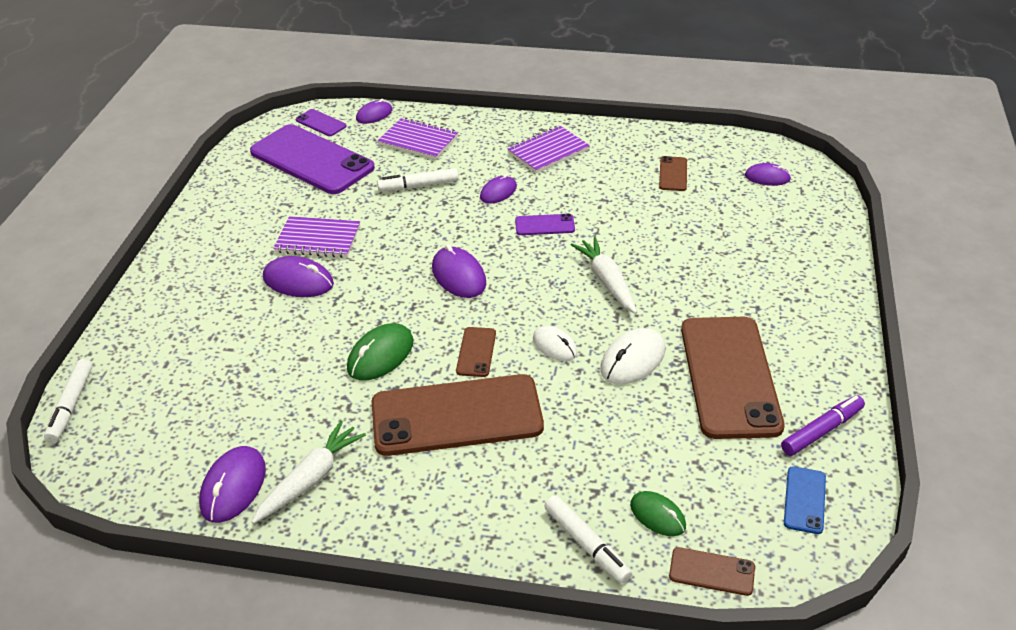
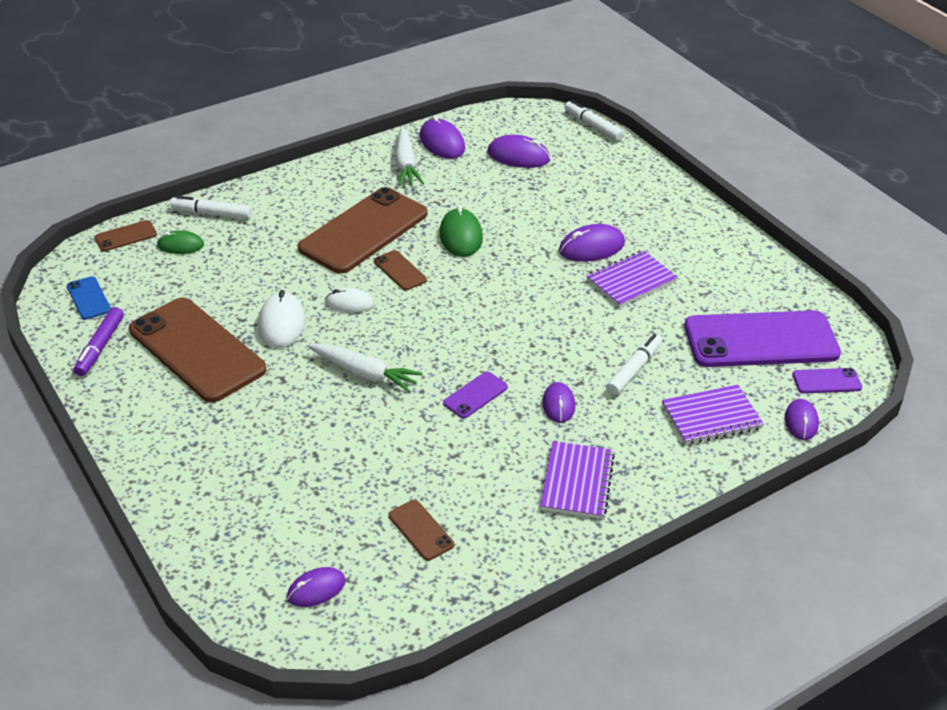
camera: 135 degrees right, 0 degrees up
purple mouse [432,244,486,298] -> purple mouse moved to [487,135,550,168]

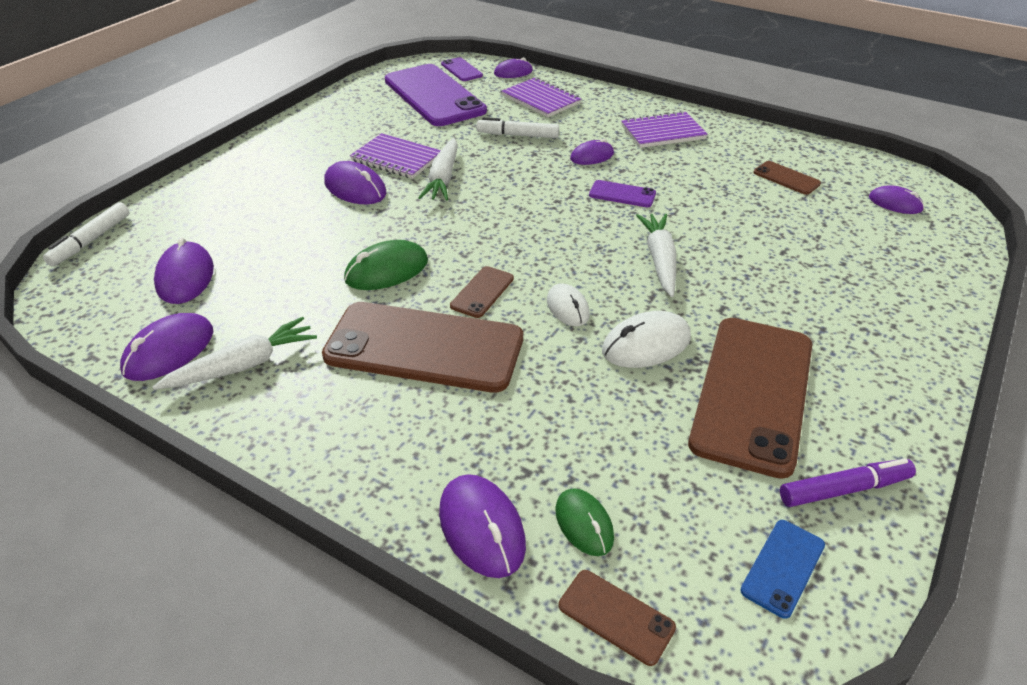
camera: 115 degrees left, 0 degrees up
white marker [170,195,252,219] -> purple mouse [439,474,526,578]
brown phone [389,500,454,561] -> brown phone turned 75 degrees counterclockwise [754,161,821,195]
none -> white carrot [418,138,458,201]

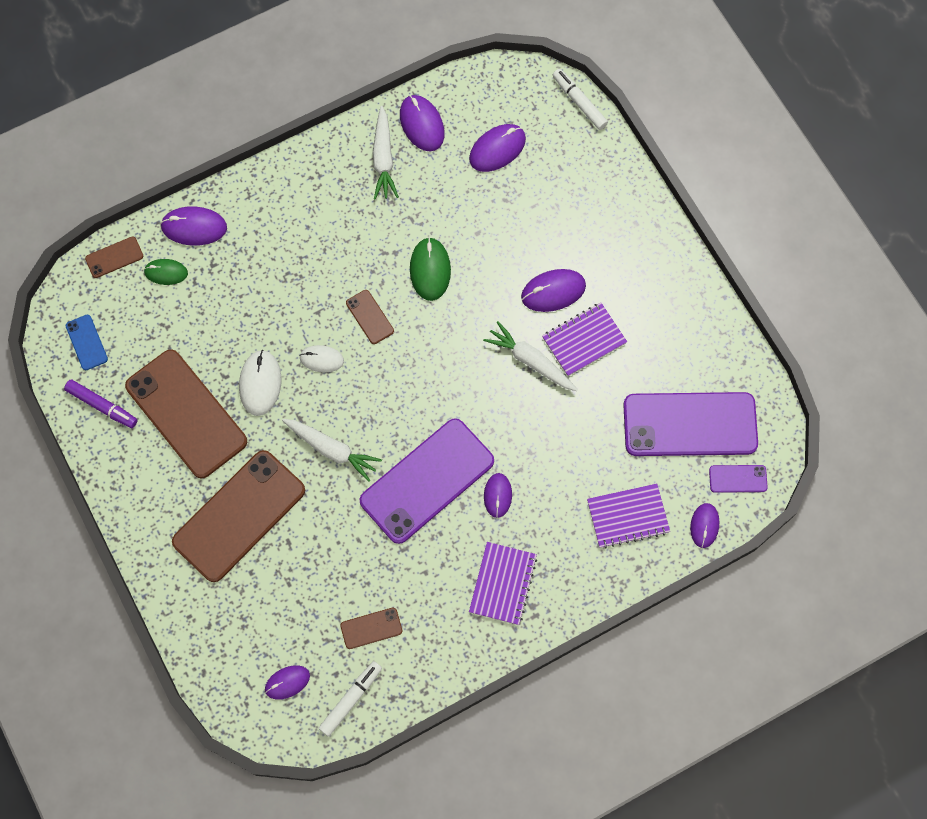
camera: 120 degrees right, 30 degrees up
purple mouse [154,237,214,304] -> purple mouse turned 60 degrees counterclockwise [469,124,526,172]
brown phone [322,302,523,393] -> brown phone moved to [172,450,305,582]
white marker [476,117,559,138] -> white marker moved to [319,661,382,737]
purple phone [589,180,656,207] -> purple phone [360,418,494,544], size x2.34
purple marker [780,458,916,507] -> purple marker turned 75 degrees counterclockwise [64,379,138,428]

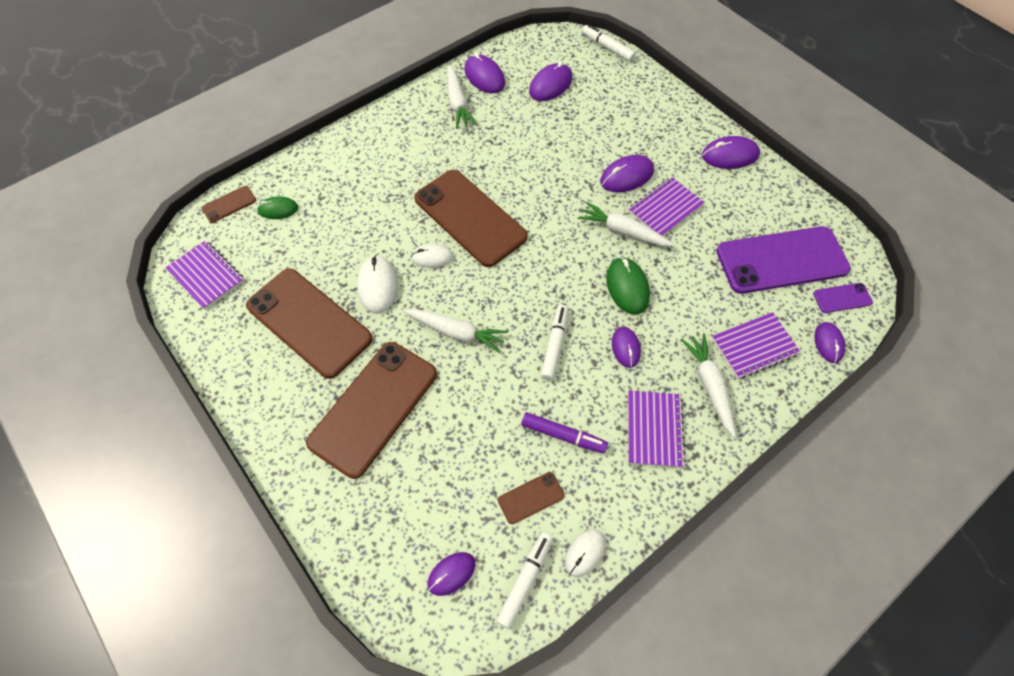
camera: 10 degrees left, 10 degrees down
purple marker [64,379,138,428] -> purple marker moved to [521,412,608,453]
blue phone [66,315,108,370] -> purple notebook [165,240,244,310]
purple mouse [160,206,227,246] -> purple mouse moved to [702,136,760,169]
brown phone [346,290,394,344] -> brown phone [414,170,528,267], size x2.34
purple phone [360,418,494,544] -> white marker [541,305,569,380]
green mouse [410,237,451,301] -> green mouse moved to [606,257,650,314]
none -> white mouse [565,529,606,577]
none -> white carrot [681,333,736,437]

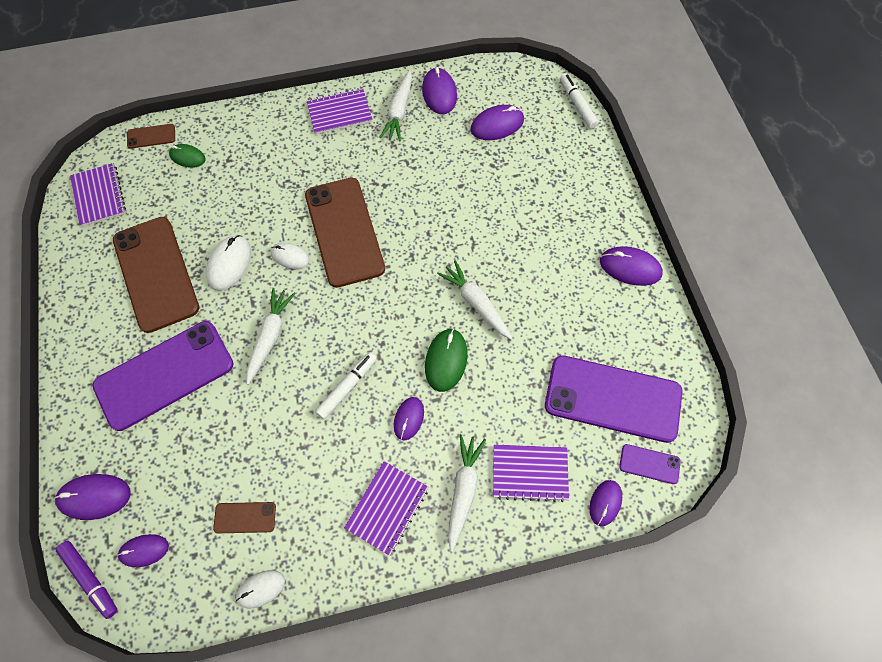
camera: 25 degrees right, 5 degrees up
brown phone [306,342,437,479] -> purple phone [93,321,234,431]
white carrot [404,309,508,353] -> white carrot turned 120 degrees counterclockwise [246,288,296,385]
white marker [496,532,553,629] -> none
purple marker [521,412,608,453] -> purple marker moved to [56,541,118,619]
purple mouse [600,155,654,192] -> purple mouse moved to [54,474,131,520]
purple notebook [628,177,704,236] -> purple notebook moved to [307,88,372,134]

